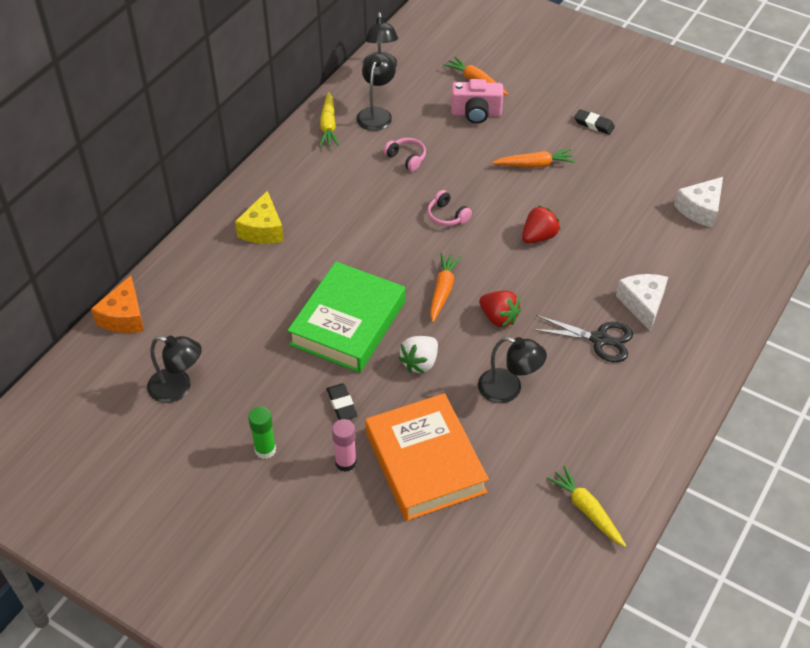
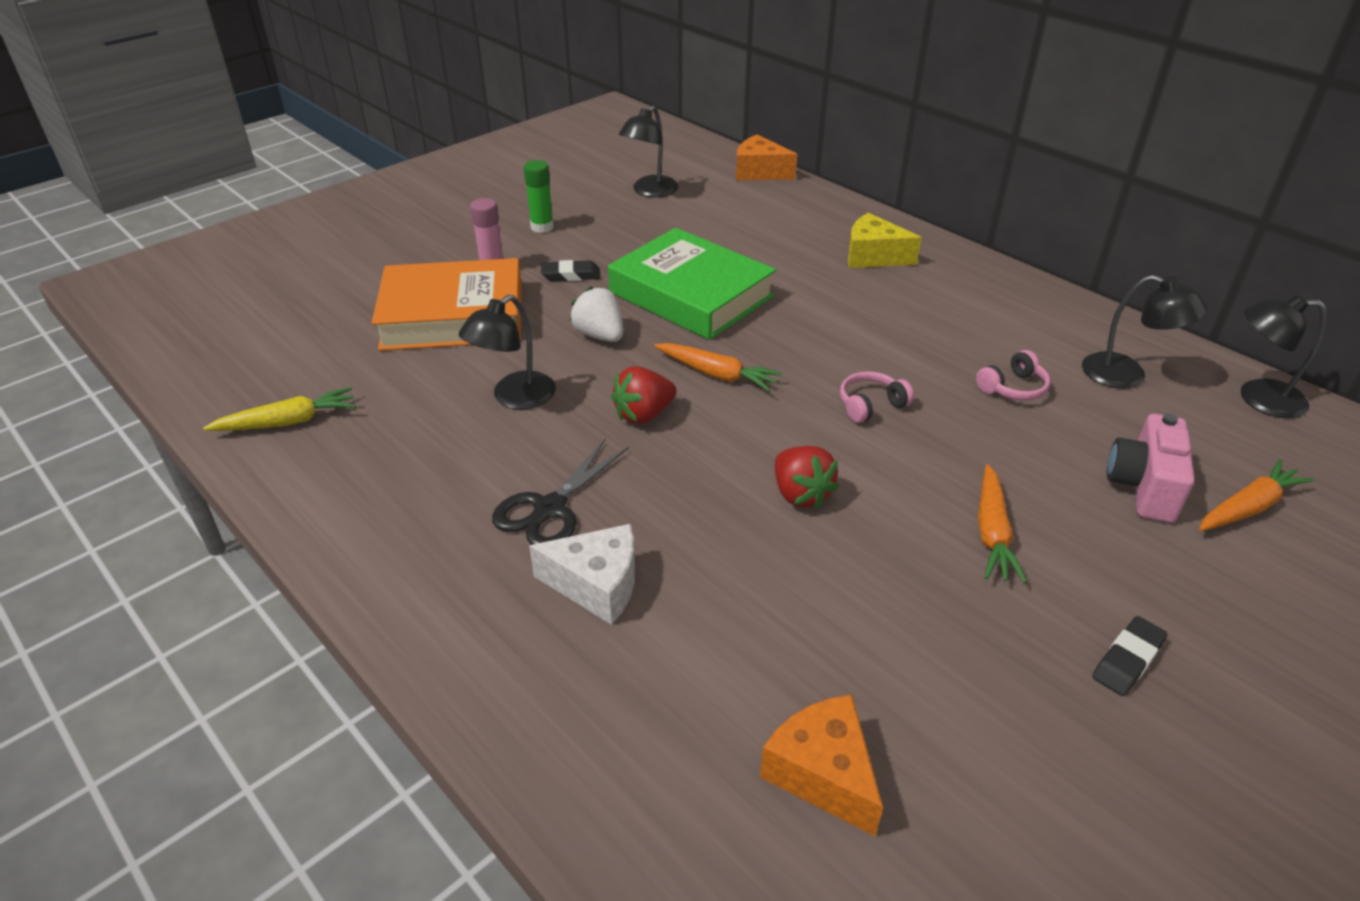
camera: 105 degrees right, 10 degrees down
yellow carrot [319,92,339,147] -> none
white cheese [674,177,723,228] -> orange cheese [760,695,883,836]

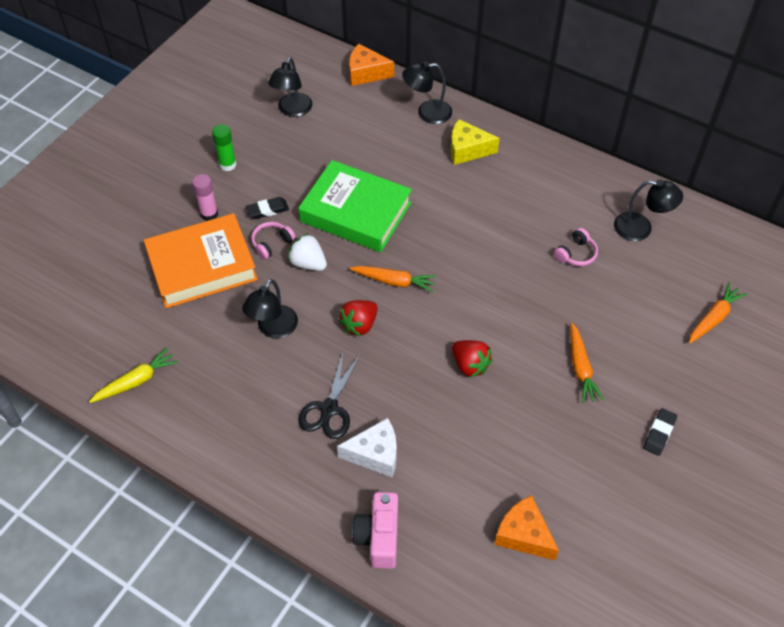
camera: 15 degrees left, 15 degrees up
pink headphones [840,371,914,423] -> pink headphones moved to [252,222,296,260]
pink camera [1107,413,1195,523] -> pink camera moved to [352,492,398,569]
black lamp [1241,295,1326,418] -> black lamp moved to [402,61,452,124]

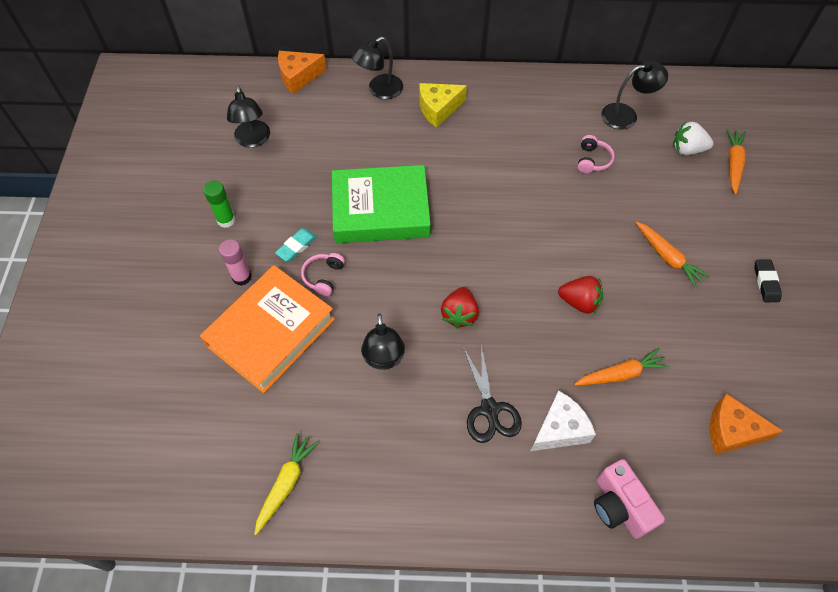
camera: 30 degrees left, 5 degrees up
black eraser [246,197,289,219] -> turquoise eraser [275,228,317,261]
white strawberry [288,233,327,271] -> white strawberry moved to [673,121,714,155]
orange carrot [350,266,437,292] -> orange carrot moved to [574,348,670,386]

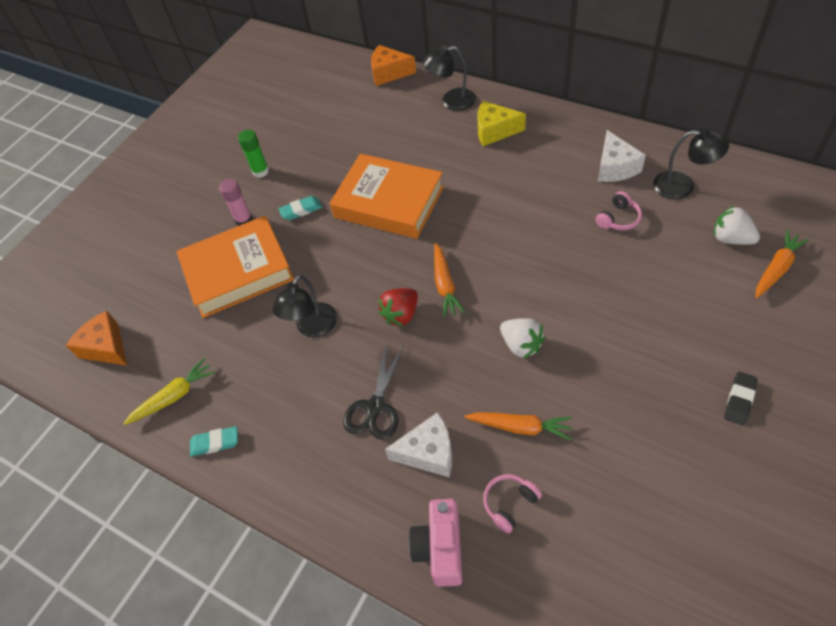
camera: 35 degrees right, 5 degrees down
black lamp [227,86,270,148] -> none
pink headphones [301,253,345,296] -> pink headphones moved to [483,474,542,534]
green book [332,165,431,243] -> orange book [330,154,444,239]
red strawberry [558,276,603,314] -> white strawberry [500,318,545,359]
orange carrot [636,222,710,288] -> orange carrot moved to [434,243,465,318]
orange cheese [710,394,783,455] -> orange cheese moved to [66,311,128,366]
none -> turquoise eraser [190,426,238,456]
none -> white cheese [598,130,646,182]

